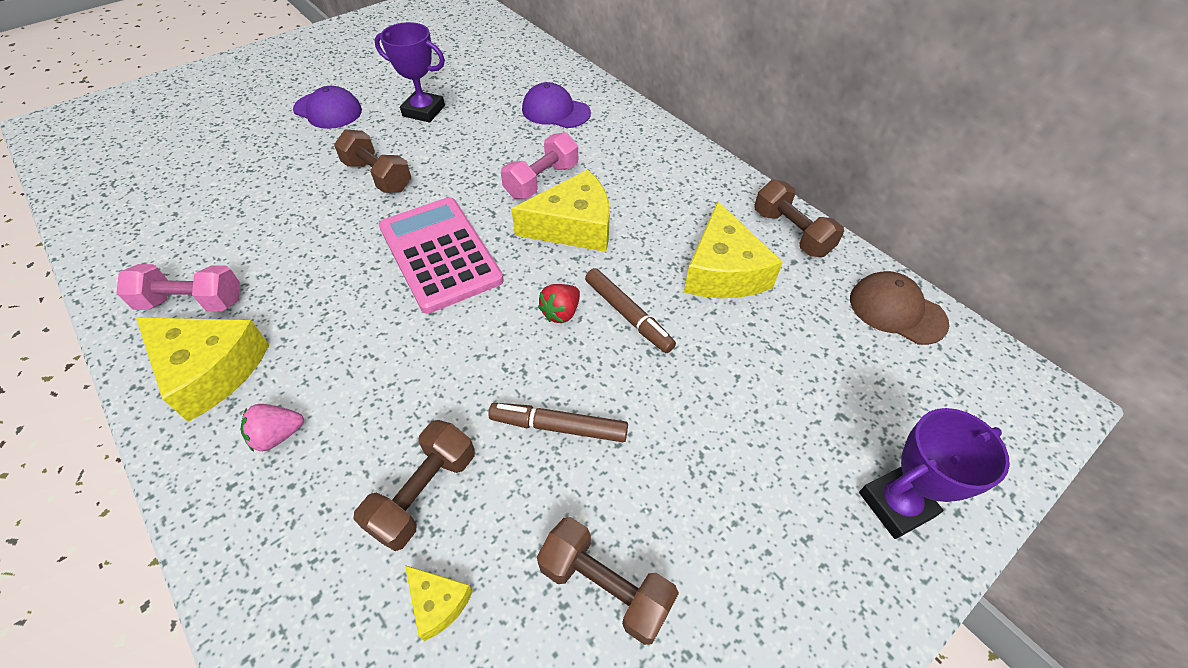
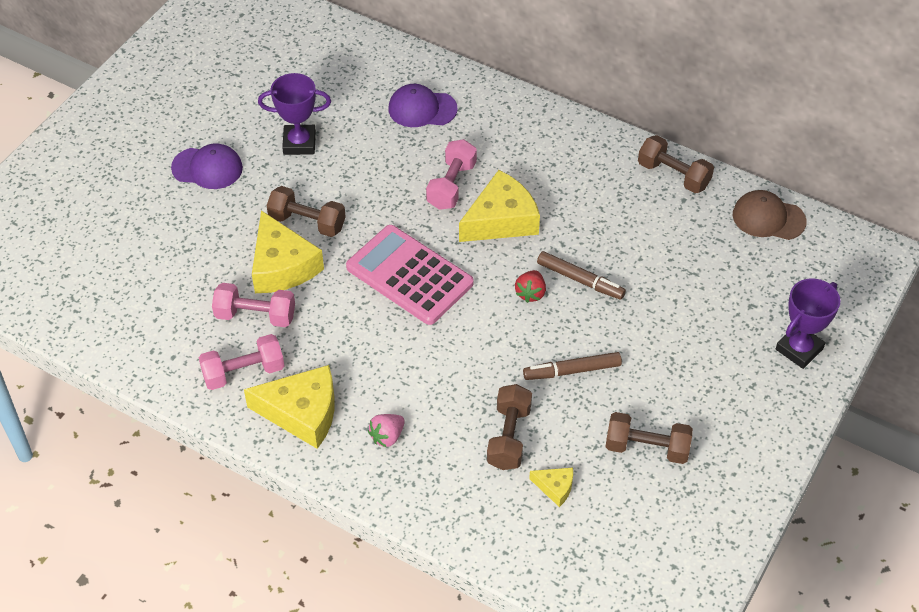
camera: 20 degrees left, 0 degrees up
yellow cheese [684,201,783,298] -> yellow cheese moved to [252,210,324,293]
none -> pink dumbbell [212,283,295,327]

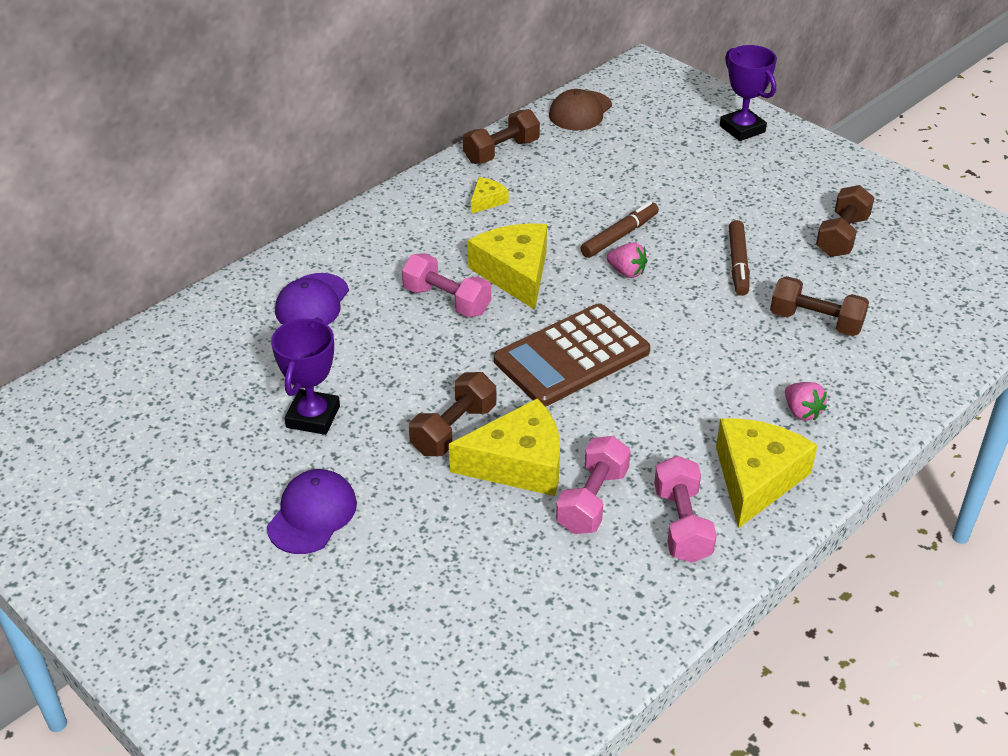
camera: 75 degrees left, 10 degrees down
pink calculator [346,225,474,325] -> brown calculator [494,303,650,407]
red strawberry [515,270,546,303] -> pink strawberry [607,242,648,278]
yellow cheese [529,467,573,507] -> yellow cheese moved to [471,177,508,214]

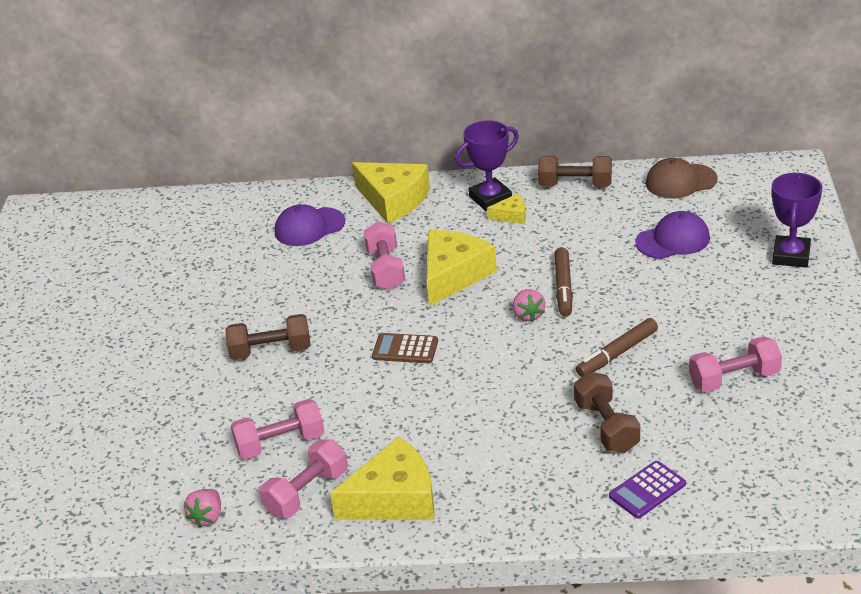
camera: 50 degrees right, 5 degrees down
purple cap [267,469,357,554] -> purple cap moved to [635,211,710,259]
purple trophy [271,318,340,435] -> purple trophy moved to [455,120,519,211]
yellow cheese [449,398,560,496] -> yellow cheese moved to [352,162,430,223]
brown calculator [494,303,650,407] -> brown calculator [372,333,438,363], size x0.50
brown marker [581,202,659,258] -> brown marker turned 90 degrees clockwise [554,247,573,316]
pink strawberry [785,382,827,421] -> pink strawberry moved to [184,489,221,527]
brown dumbbell [816,185,875,257] -> pink dumbbell [689,336,782,392]
none -> purple calculator [609,461,686,518]

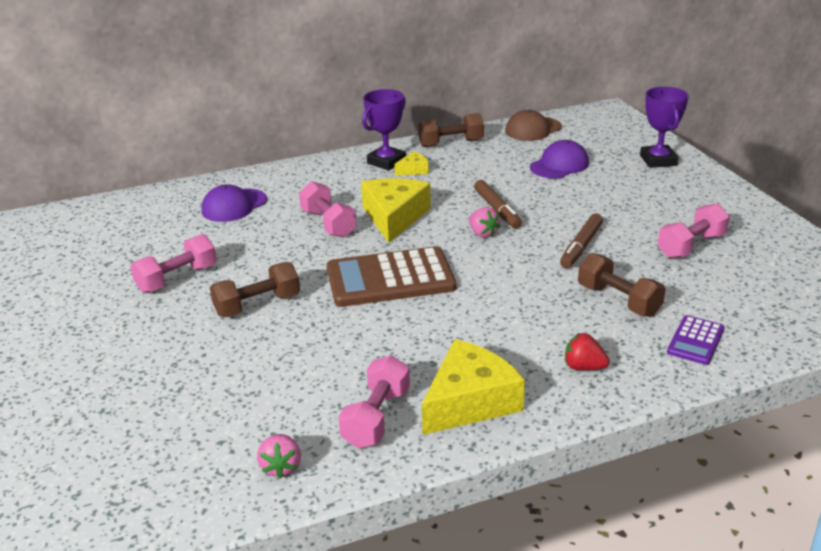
camera: 25 degrees left, 5 degrees down
pink dumbbell [231,399,325,459] -> pink dumbbell moved to [130,234,217,293]
yellow cheese [352,162,430,223] -> none
brown calculator [372,333,438,363] -> brown calculator [327,246,456,307], size x2.01
none -> red strawberry [565,333,610,370]

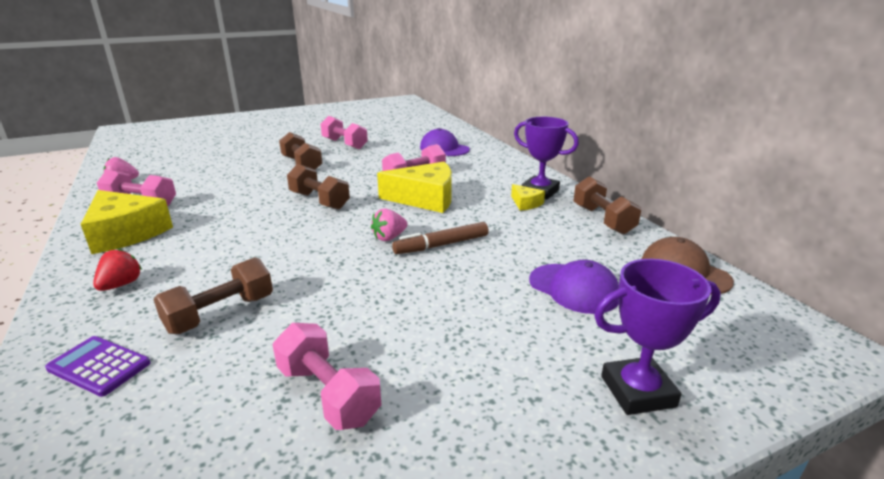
camera: 85 degrees right, 5 degrees down
brown calculator [327,246,456,307] -> brown dumbbell [287,164,350,210]
brown marker [560,214,603,268] -> none

